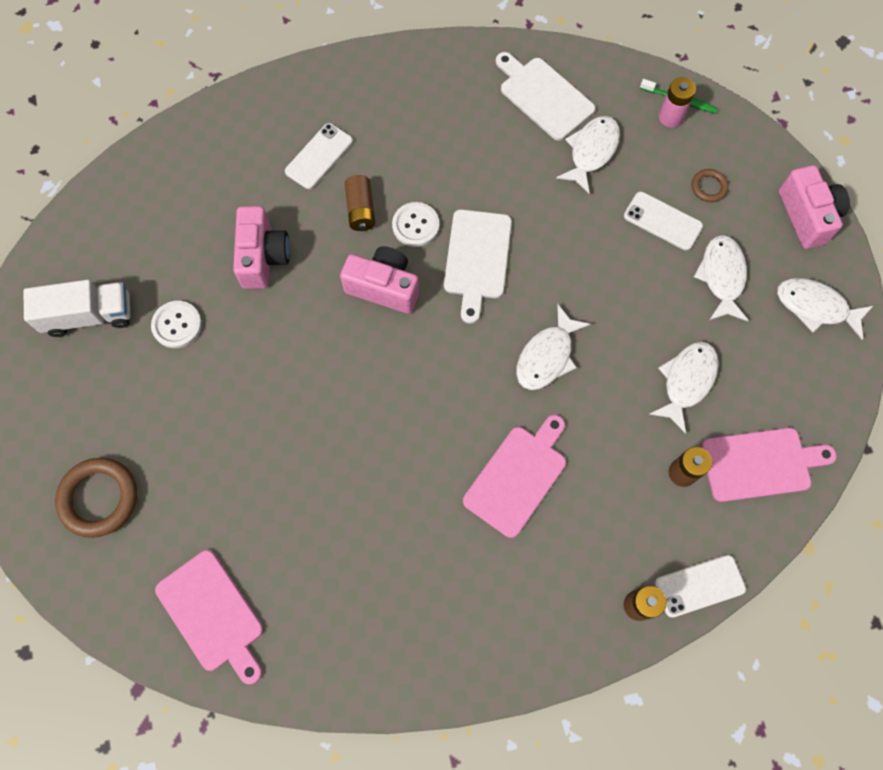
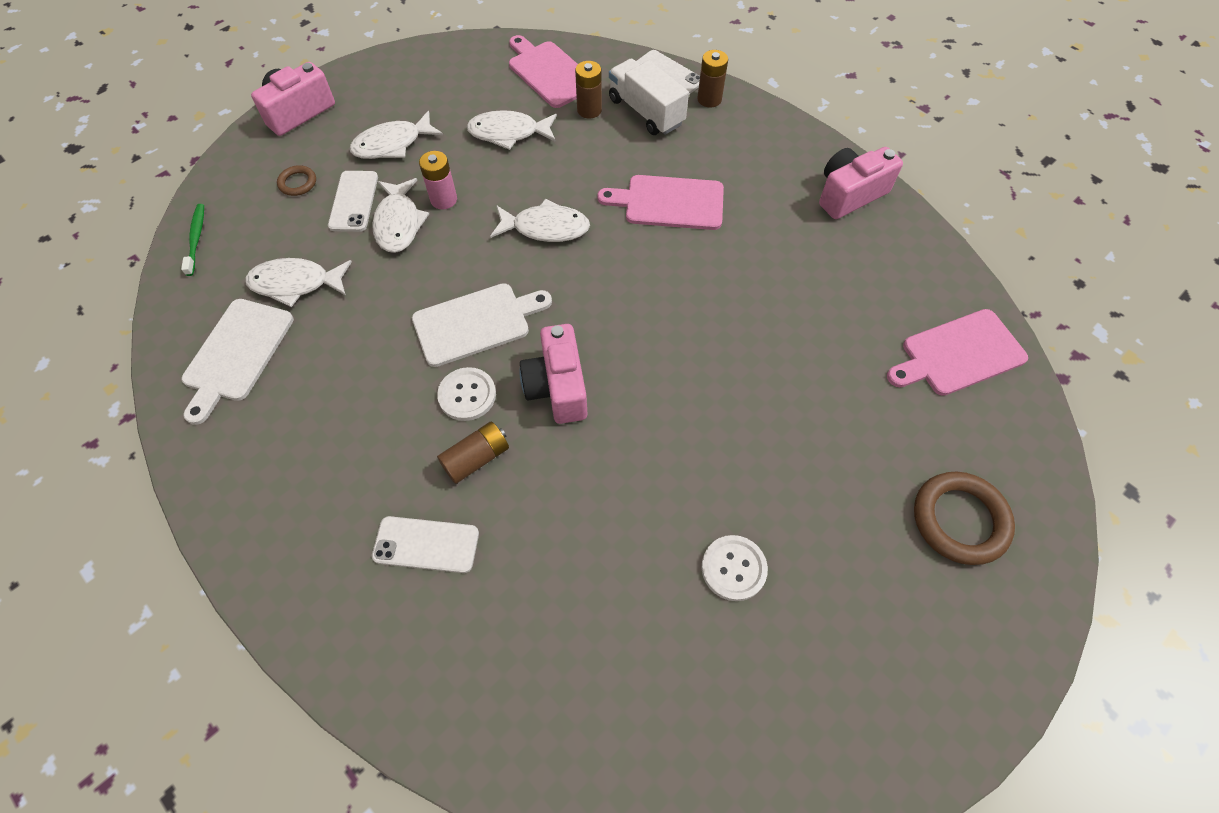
camera: 120 degrees left, 10 degrees down
white truck [24,280,131,337] -> white truck moved to [609,58,689,135]
pink cutting board [155,550,263,684] -> pink cutting board turned 135 degrees counterclockwise [887,309,1028,396]
pink camera [233,206,290,289] -> pink camera moved to [819,147,903,219]
pink battery [659,77,696,128] -> pink battery moved to [419,151,457,210]
white fish [777,278,873,340] -> white fish moved to [372,178,429,253]

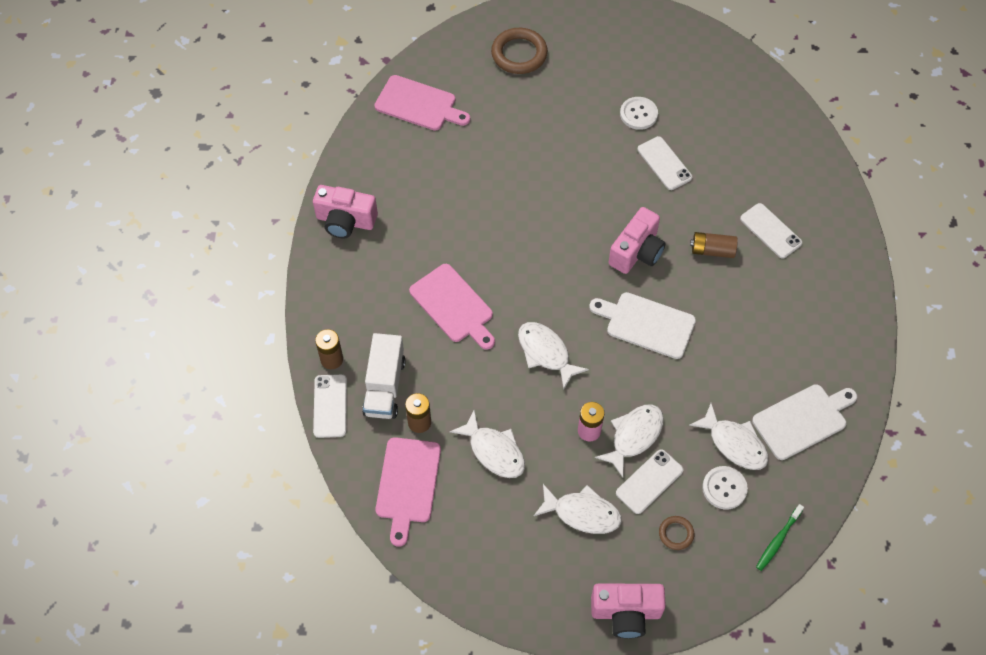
camera: 135 degrees left, 0 degrees up
white button [437,367,496,421] -> white button moved to [702,466,748,509]
none -> white phone [637,136,692,190]

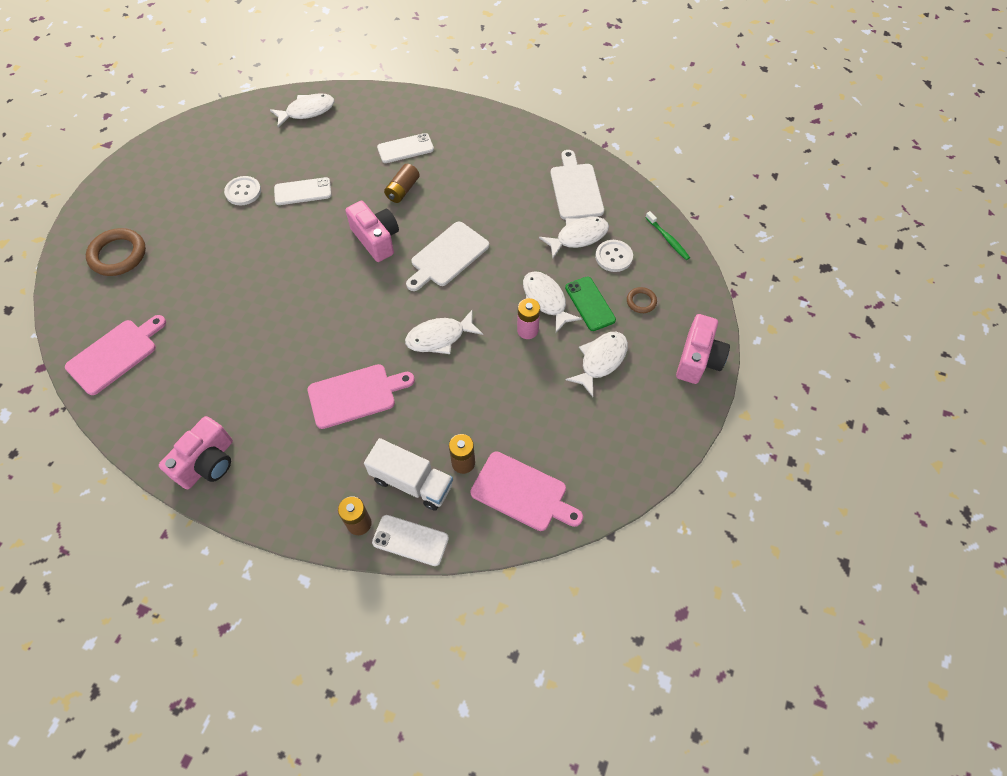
camera: 70 degrees left, 0 degrees up
white fish [450,410,525,478] -> white fish moved to [270,93,334,128]
white phone [616,449,683,514] -> green phone [565,277,616,331]

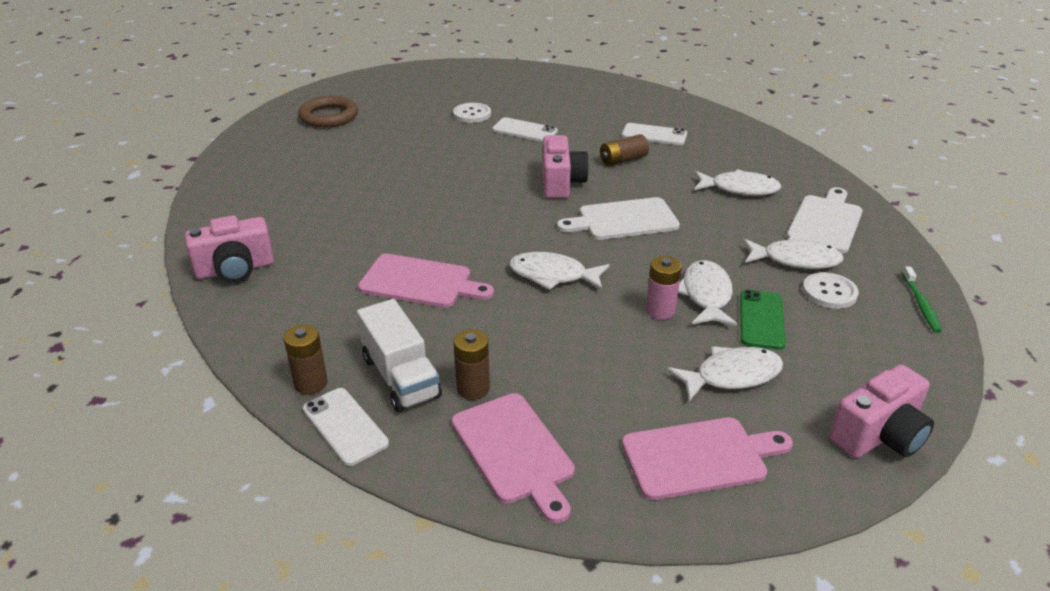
camera: 35 degrees right, 25 degrees down
pink cutting board [65,315,166,395] -> pink cutting board moved to [622,417,793,500]
white fish [270,93,334,128] -> white fish moved to [694,169,781,196]
brown ring [627,287,657,313] -> none

